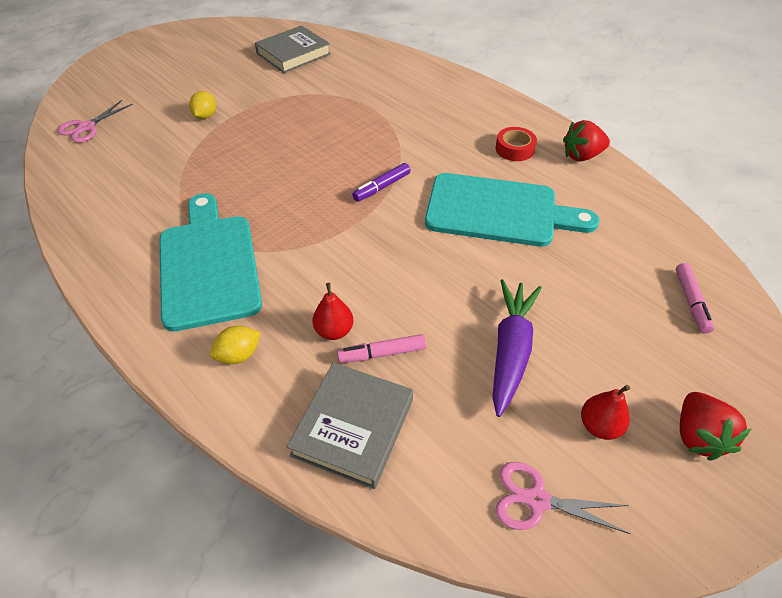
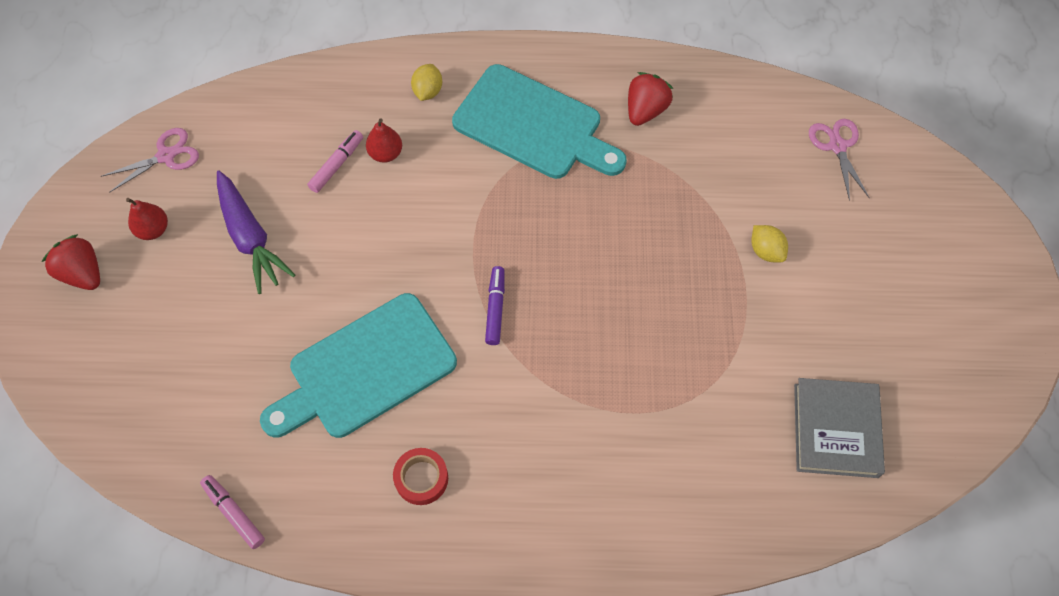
camera: 135 degrees right, 15 degrees up
grey book [287,362,413,489] -> none
red strawberry [563,120,610,161] -> red strawberry moved to [628,72,673,126]
pink marker [676,263,714,334] -> pink marker moved to [200,475,265,549]

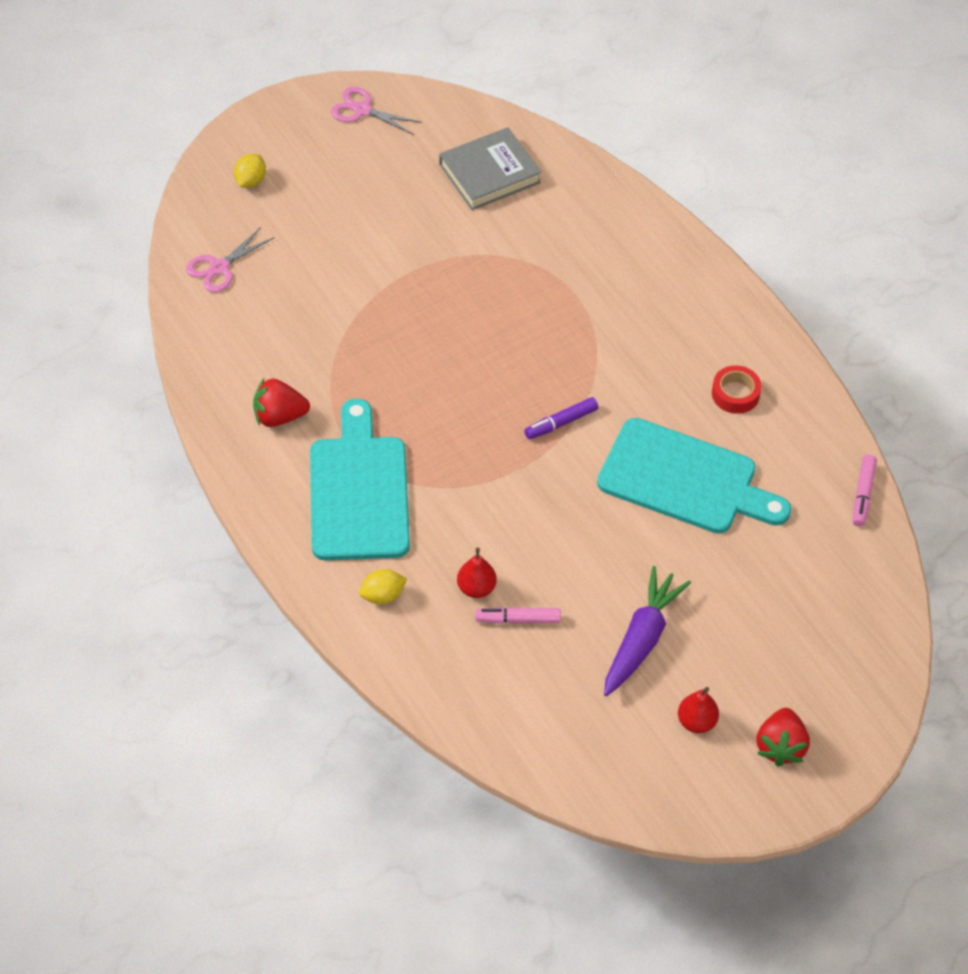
camera: 125 degrees left, 10 degrees down
pink scissors [101,128,199,193] -> pink scissors moved to [331,87,422,135]
yellow lemon [751,225,788,262] -> yellow lemon moved to [234,154,266,188]

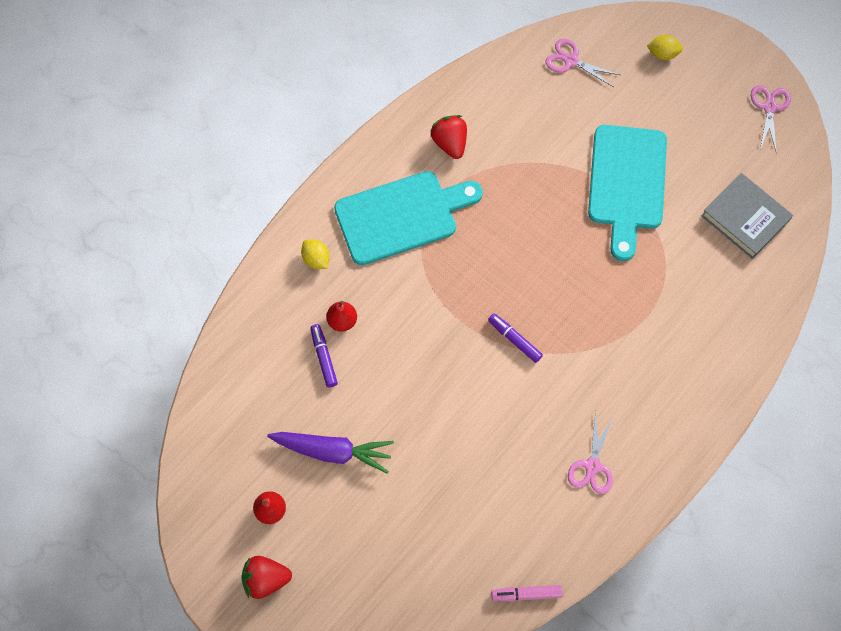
camera: 75 degrees right, 15 degrees up
pink marker [475,607,561,624] -> purple marker [310,324,338,387]
turquoise cutting board [597,418,791,534] -> turquoise cutting board moved to [588,125,667,261]
red tape [712,365,761,414] -> pink scissors [568,411,613,494]

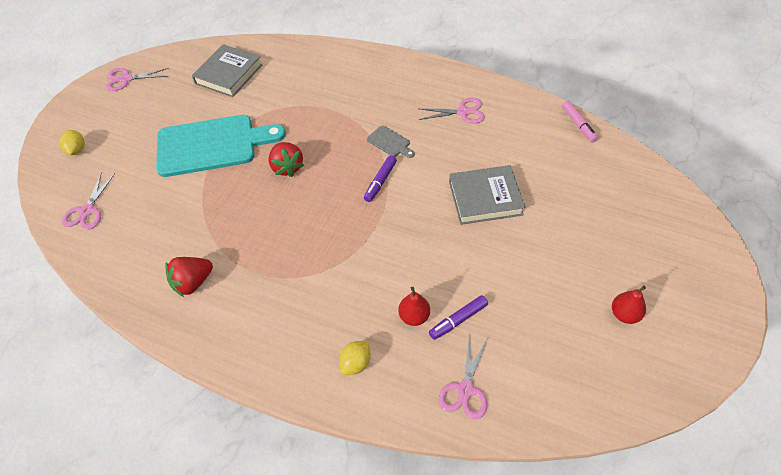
camera: 105 degrees left, 15 degrees down
red strawberry [241,556,292,599] -> red strawberry moved to [268,142,304,177]
purple carrot [267,432,394,474] -> none
turquoise cutting board [334,171,483,265] -> none
none -> grey cutting board [367,125,415,158]
none -> pink scissors [438,335,488,420]
none -> grey book [449,165,525,225]

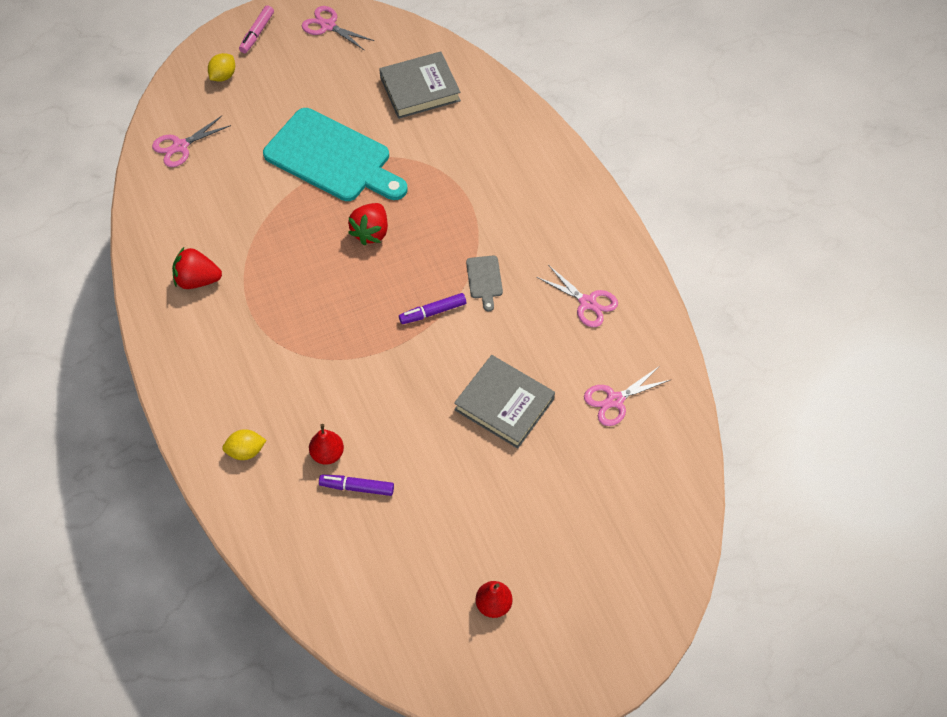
camera: 40 degrees right, 5 degrees up
pink scissors [438,335,488,420] -> pink scissors moved to [584,366,670,426]
pink marker [562,101,598,143] -> pink marker moved to [239,5,274,53]

